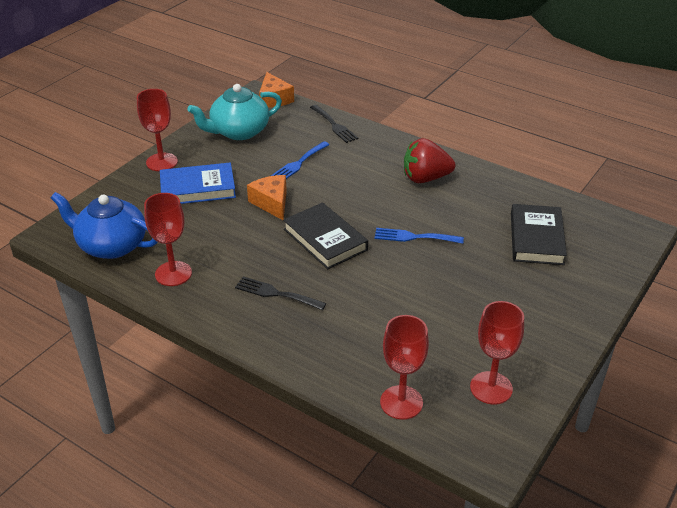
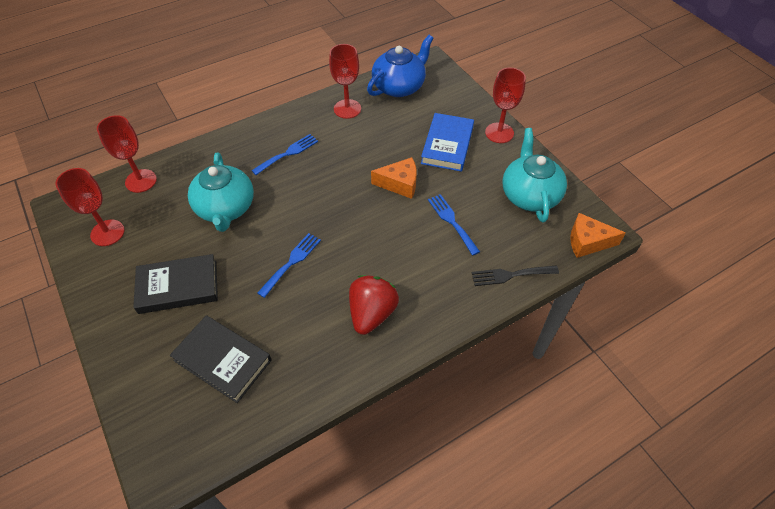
camera: 115 degrees right, 15 degrees up
black fork [235,276,326,310] -> blue fork [251,134,318,175]
black book [283,202,368,269] -> black book moved to [133,254,218,314]
none -> turquoise teapot [188,152,254,232]

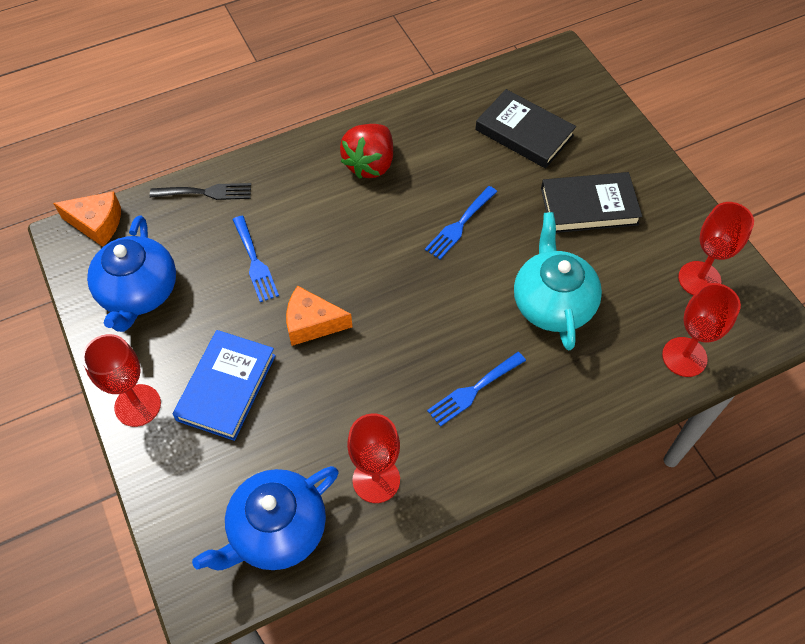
camera: 175 degrees left, 5 degrees up
turquoise teapot [502,128,567,222] -> blue teapot [87,215,176,332]

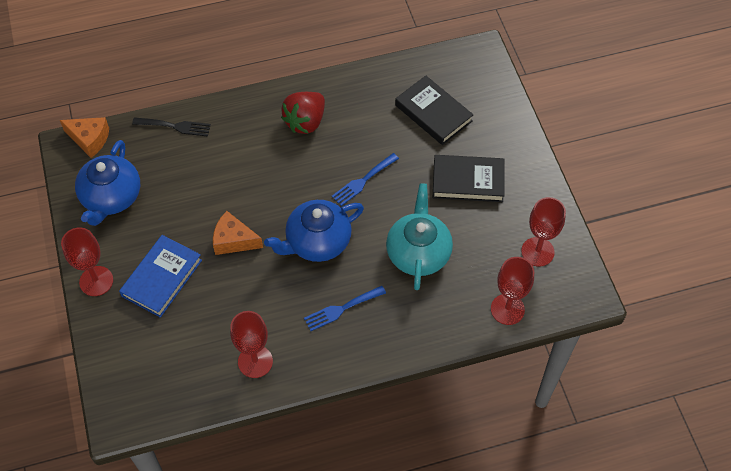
camera: 10 degrees right, 0 degrees up
blue teapot [192,466,338,570] -> blue teapot moved to [264,200,364,262]
blue fork [232,216,279,302] -> none

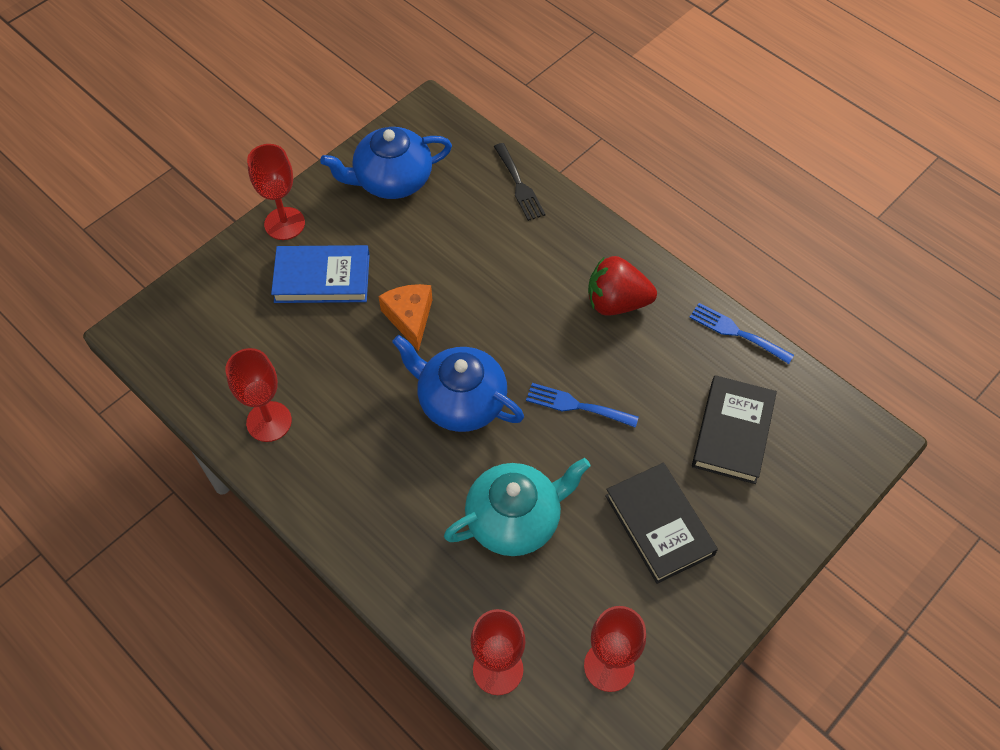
camera: 60 degrees right, 0 degrees up
orange cheese [60,117,109,158] -> none
blue fork [304,286,386,331] -> blue fork moved to [689,303,794,364]

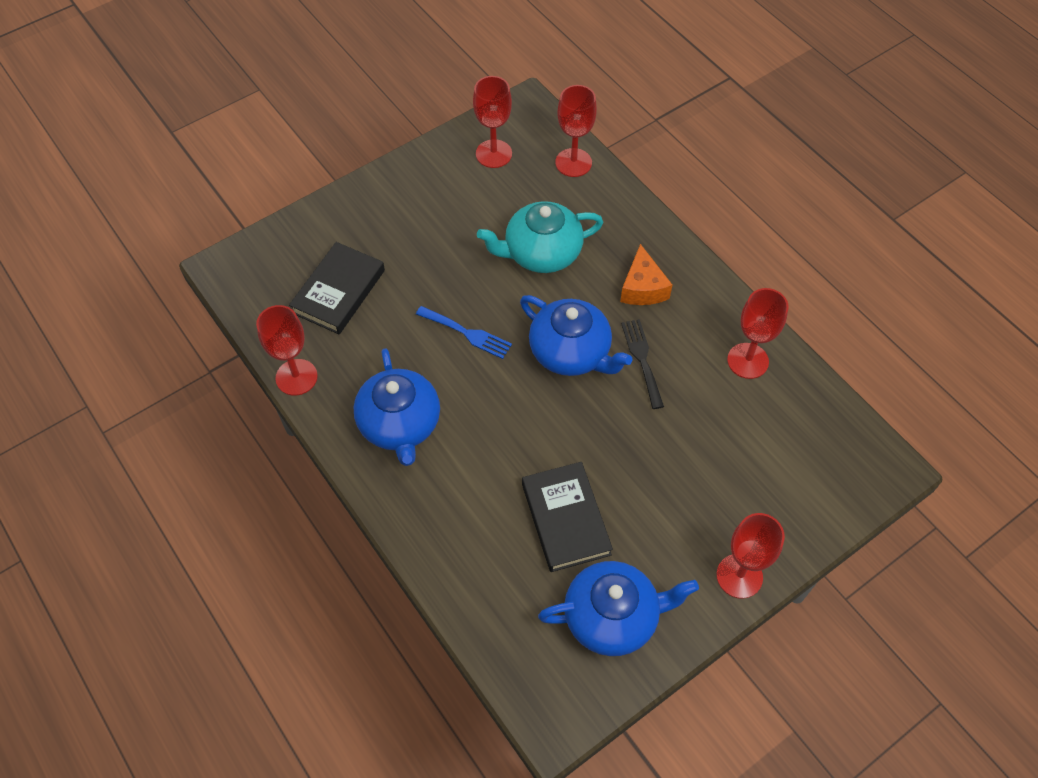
camera: 170 degrees left, 0 degrees up
blue book [271,245,370,303] -> none
orange cheese [378,284,432,351] -> orange cheese moved to [620,244,672,305]
black fork [494,143,546,221] -> black fork moved to [621,319,664,409]
red strawberry [588,256,657,316] -> blue teapot [354,348,440,466]
black book [605,463,718,584] -> black book moved to [522,462,613,572]
blue fork [689,303,794,364] -> red goblet [256,305,318,396]

